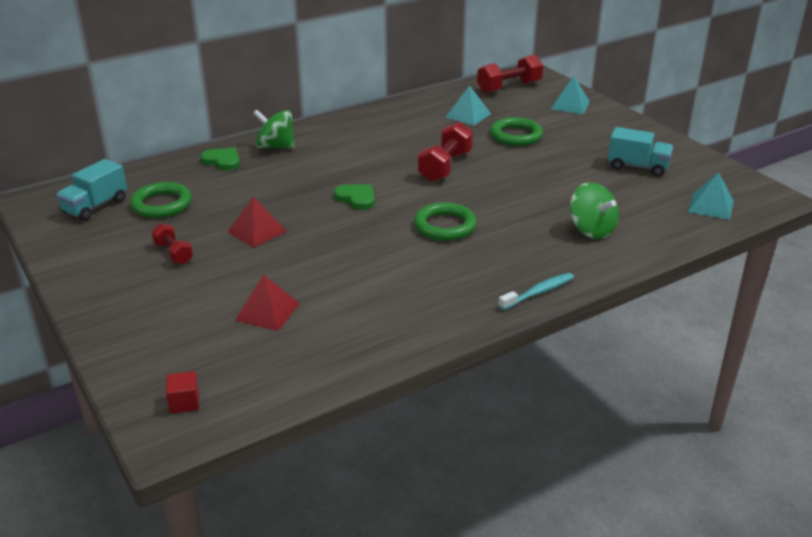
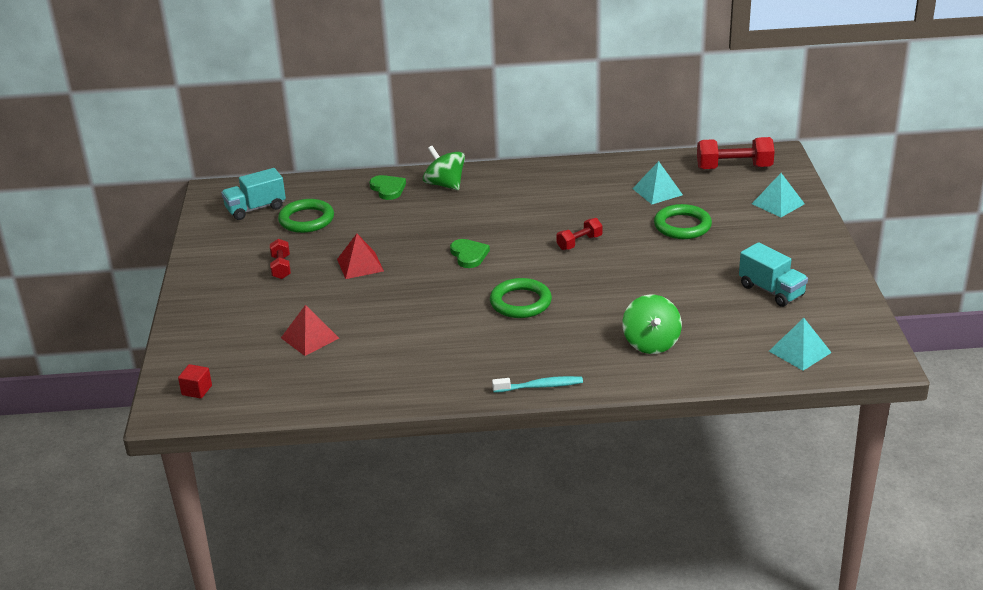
camera: 30 degrees right, 0 degrees up
red dumbbell [418,122,473,182] -> red dumbbell [556,218,602,250], size x0.59

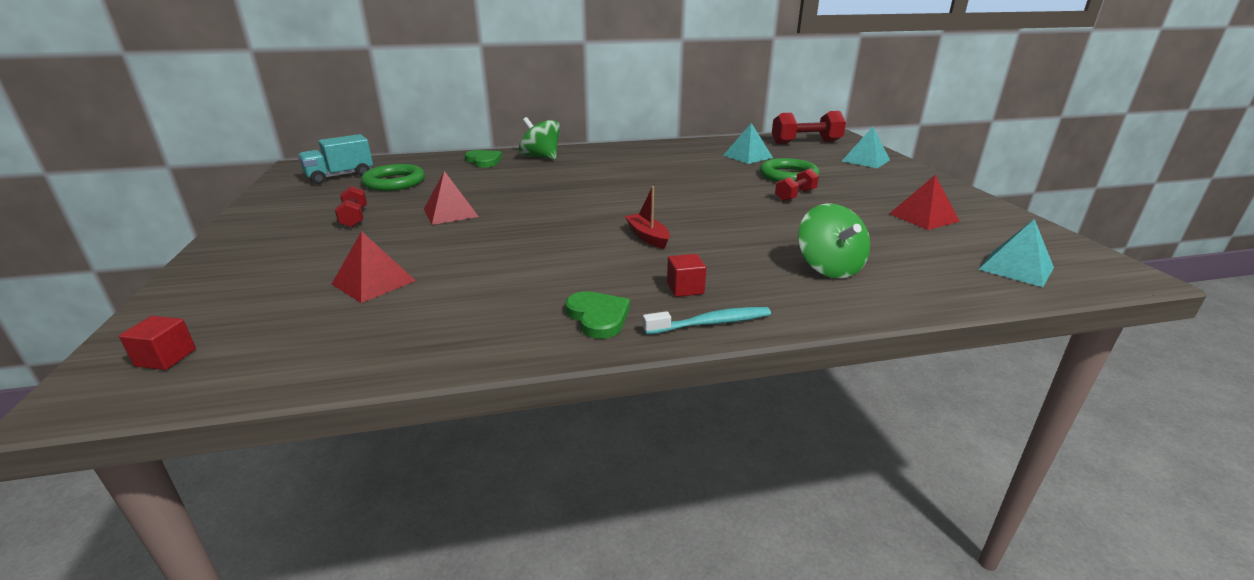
camera: 10 degrees left, 5 degrees down
green heart [450,239,490,268] -> green heart moved to [565,291,630,339]
green ring [490,278,552,318] -> red boat [625,186,670,249]
red dumbbell [556,218,602,250] -> red dumbbell moved to [775,168,819,201]
turquoise truck [739,242,808,307] -> red pyramid [889,175,960,230]
none -> red cube [667,254,706,297]

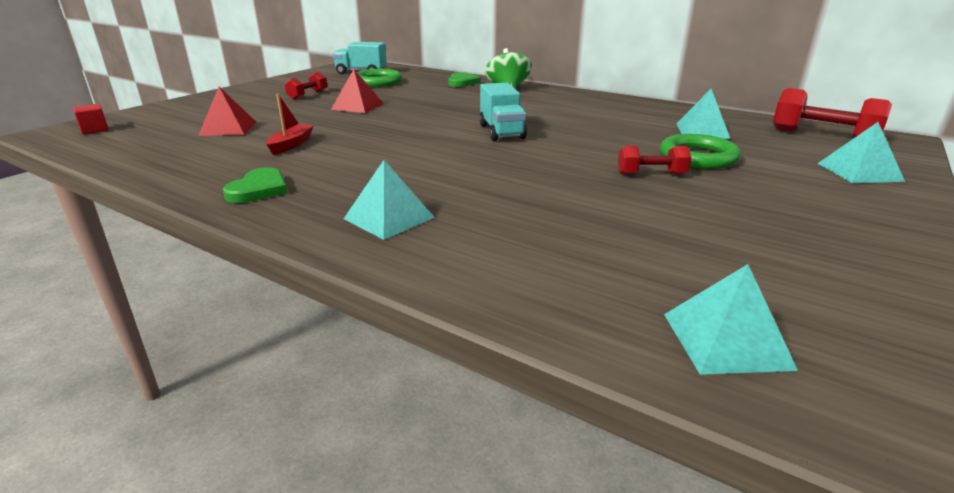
camera: 45 degrees right, 0 degrees up
red boat [625,186,670,249] -> red boat moved to [266,94,313,155]
turquoise toothbrush [643,307,771,335] -> none
red cube [667,254,706,297] -> none
green spinning top [798,204,870,278] -> none
red pyramid [889,175,960,230] -> none
none -> turquoise pyramid [344,160,435,240]
none -> turquoise truck [479,83,527,141]

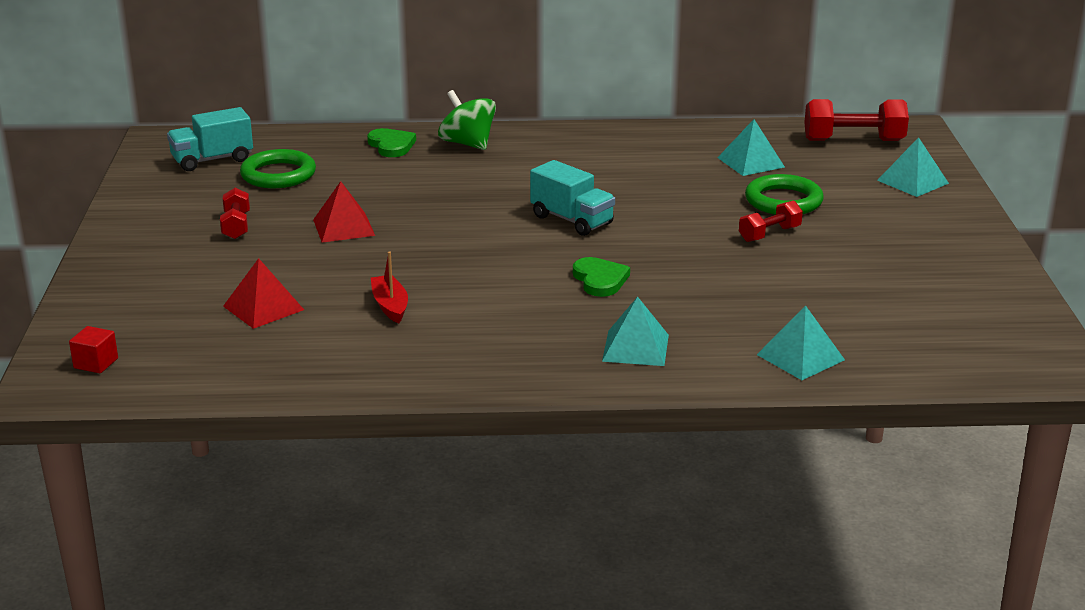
camera: 35 degrees left, 0 degrees up
green heart [223,167,288,203] -> green heart moved to [573,257,630,297]
turquoise pyramid [664,264,798,375] -> turquoise pyramid moved to [757,306,845,380]

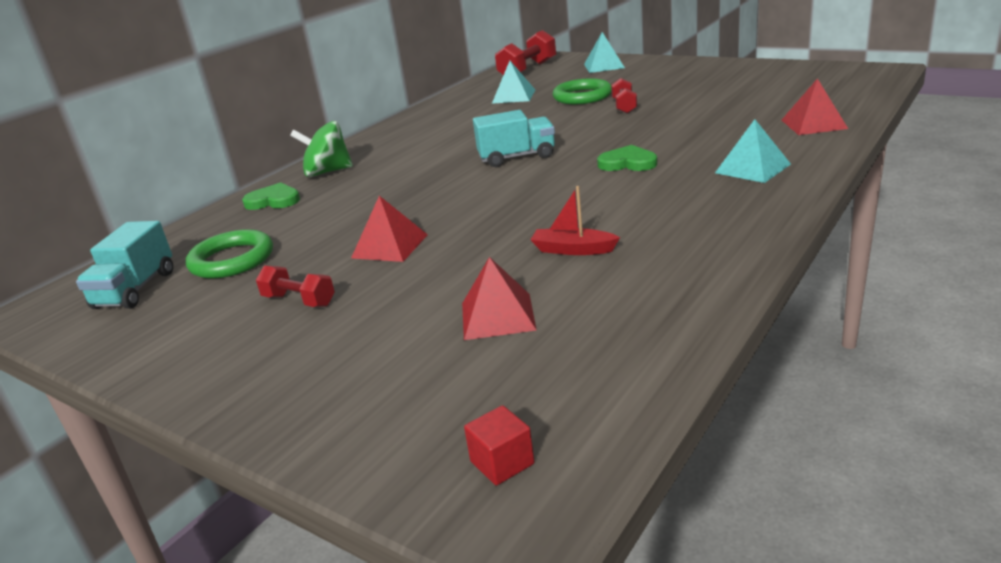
camera: 50 degrees left, 0 degrees up
turquoise pyramid [757,306,845,380] -> red pyramid [782,78,848,135]

